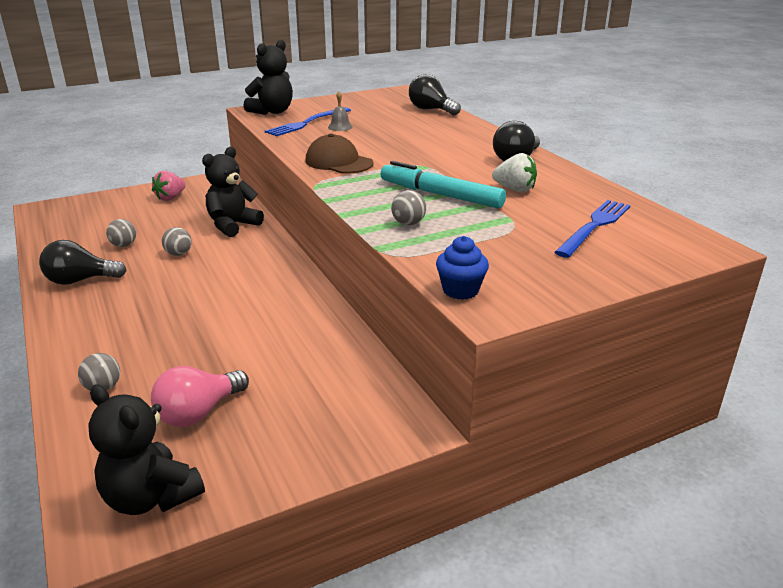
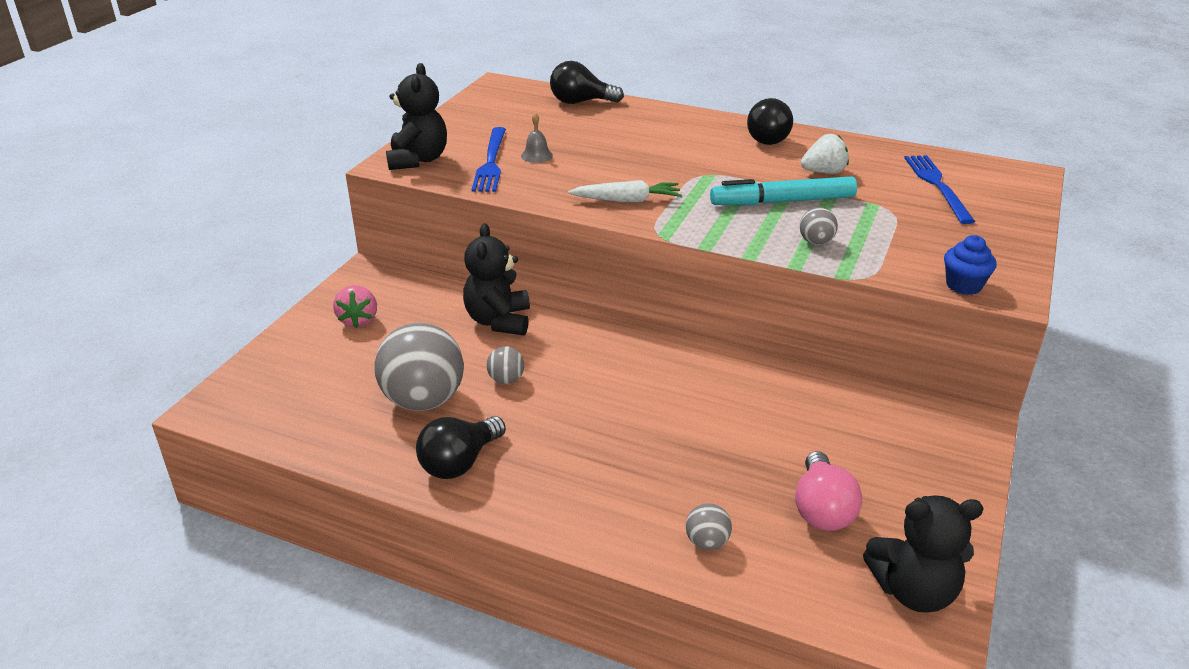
camera: 40 degrees left, 5 degrees up
grey ball [106,219,136,247] -> grey ball [374,323,464,411], size x2.24
brown cap [305,134,373,174] -> white carrot [568,180,682,202]

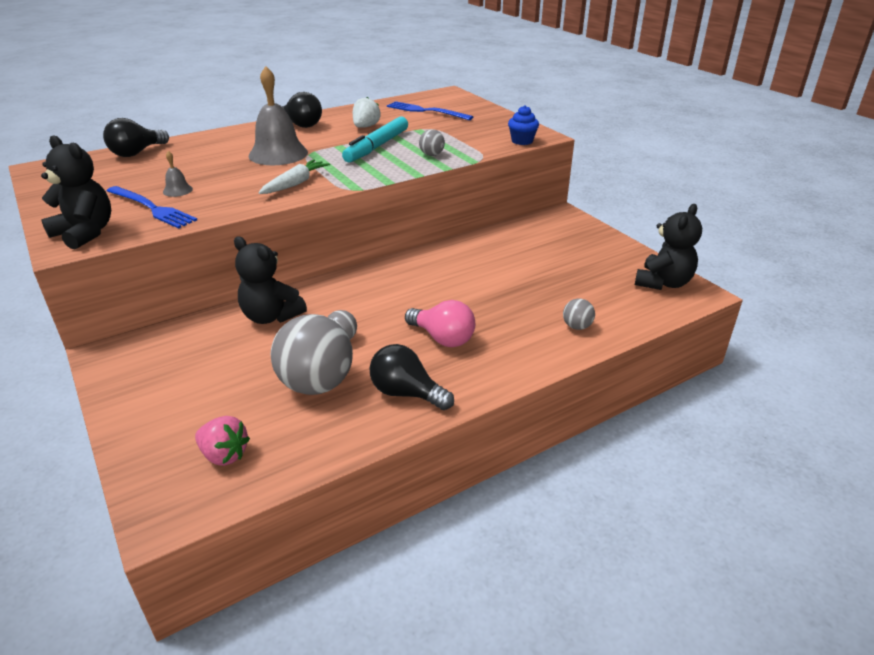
camera: 55 degrees left, 0 degrees up
pink strawberry [333,285,377,328] -> pink strawberry moved to [195,416,250,466]
black light bulb [416,416,506,479] -> black light bulb turned 135 degrees clockwise [369,344,454,410]
pink light bulb [795,451,862,531] -> pink light bulb moved to [405,300,475,347]
none -> grey bell [249,66,308,165]

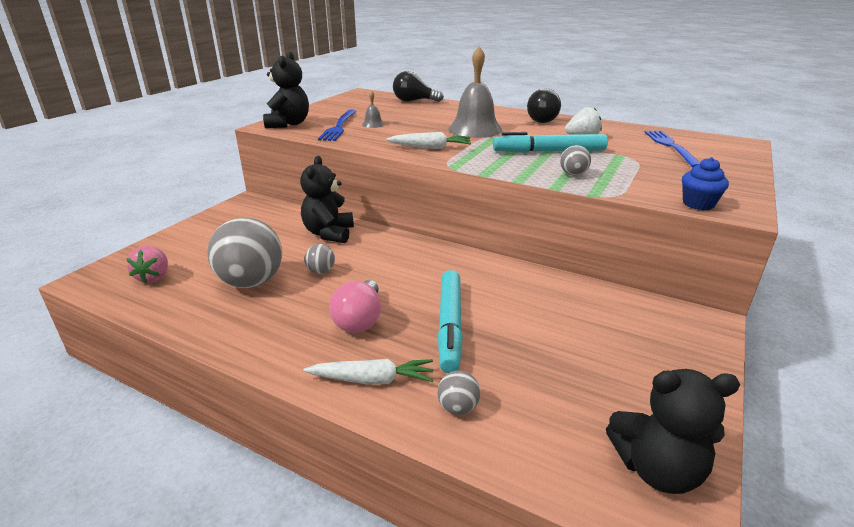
camera: 60 degrees right, 5 degrees down
black light bulb [369,344,454,410] -> none
none -> white carrot [303,359,433,384]
none -> turquoise marker [438,270,463,373]

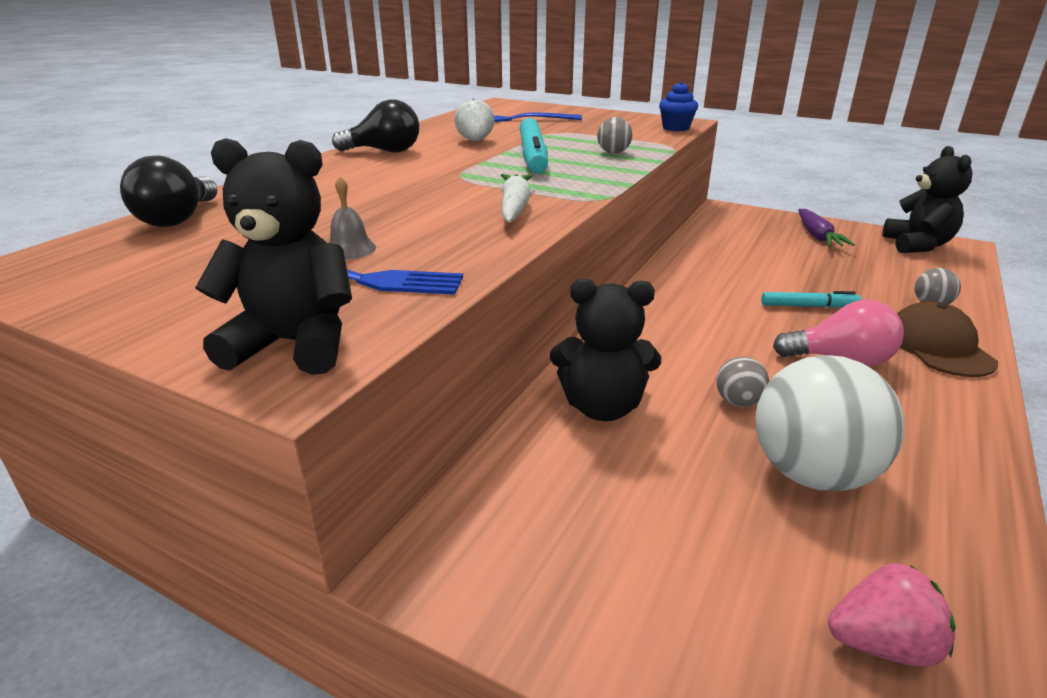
camera: 90 degrees left, 0 degrees up
grey ball [207,217,282,288] -> white ball [756,355,904,491]
white carrot [303,359,433,384] -> brown cap [897,301,998,377]
turquoise marker [438,270,463,373] -> turquoise marker [761,291,861,308], size x0.57
grey bell [448,46,502,138] -> none
none -> purple carrot [798,209,855,246]

